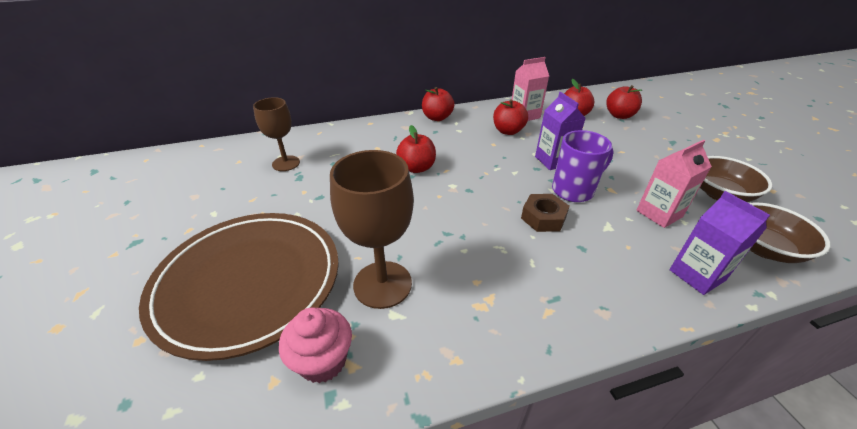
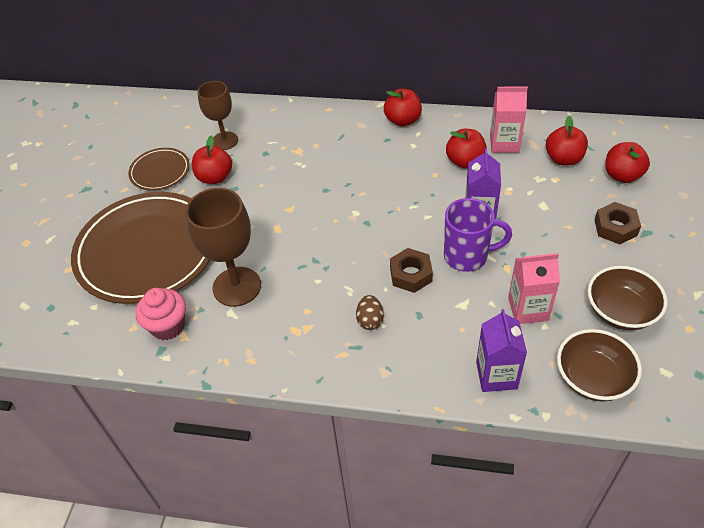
camera: 30 degrees right, 10 degrees up
red apple [396,125,436,173] -> red apple moved to [192,136,232,184]
none -> brown plate [128,148,190,191]
none -> brown egg [356,295,384,330]
none -> brown nut [595,202,641,244]

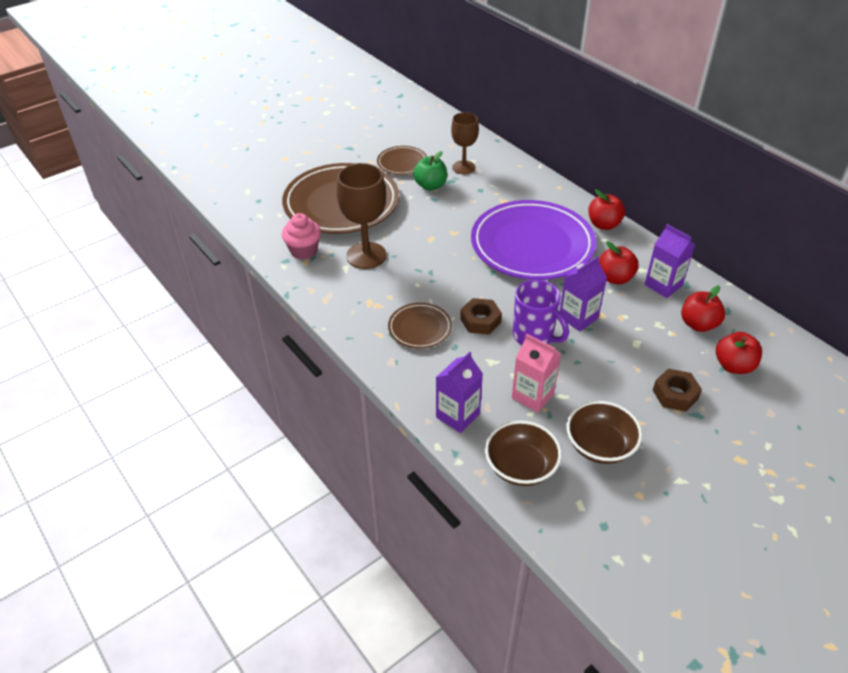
camera: 40 degrees right, 5 degrees down
red apple [192,136,232,184] -> green apple [413,151,447,190]
brown egg [356,295,384,330] -> brown plate [388,303,452,349]
pink carton [490,87,528,153] -> purple carton [645,224,695,298]
none -> purple plate [471,200,596,280]

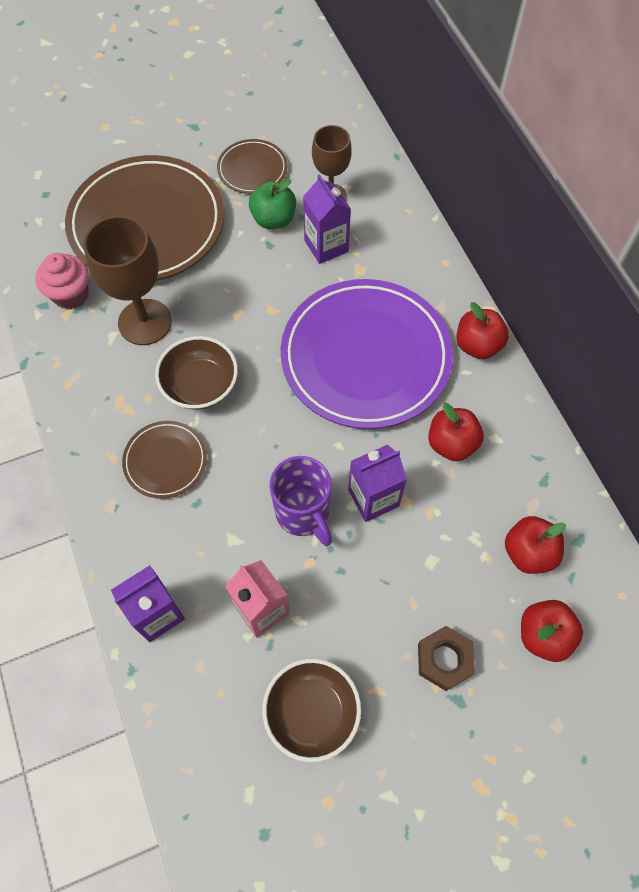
camera: 15 degrees right, 20 degrees up
brown nut [460,298,502,334] -> none
brown bowl [485,421,562,486] -> brown bowl moved to [155,336,238,410]
purple carton [645,224,695,298] -> purple carton moved to [303,174,351,264]

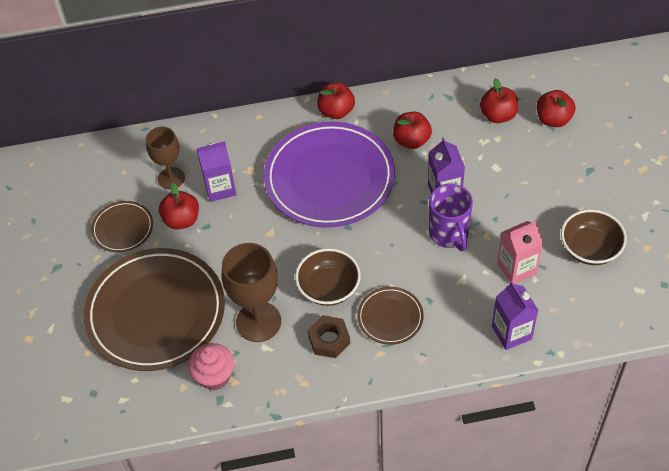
camera: 75 degrees left, 10 degrees down
green apple [249,179,296,229] -> red apple [159,183,199,230]
purple mug [270,456,332,546] -> purple mug turned 90 degrees clockwise [429,184,473,251]
brown nut [418,626,475,691] -> brown nut moved to [307,315,350,358]

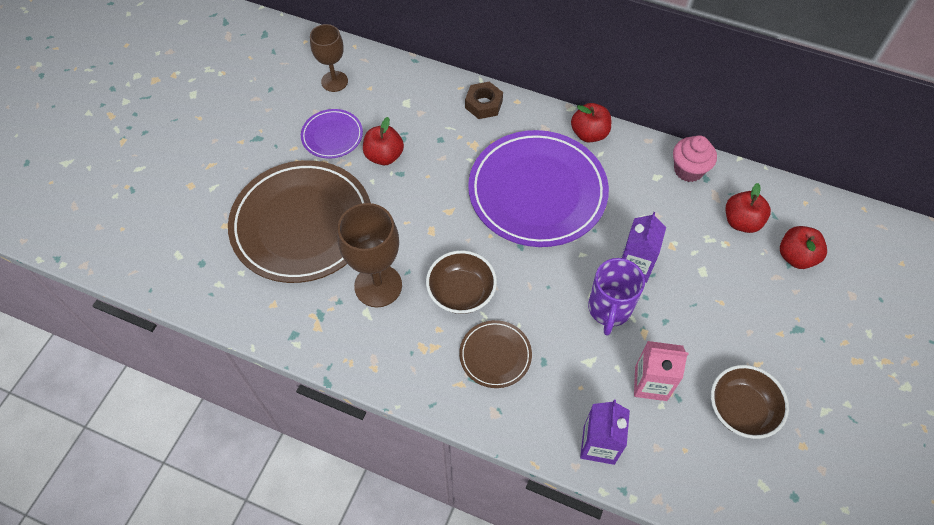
camera: 30 degrees right, 5 degrees up
brown plate [91,201,153,252] -> purple plate [301,109,363,159]
brown goblet [146,126,185,189] -> brown goblet moved to [310,24,348,92]
pink cupcake [188,343,234,390] -> pink cupcake moved to [673,135,717,182]
purple carton [197,141,236,202] -> none
brown nut [307,315,350,358] -> brown nut moved to [465,82,503,119]
red apple [393,112,432,149] -> none

